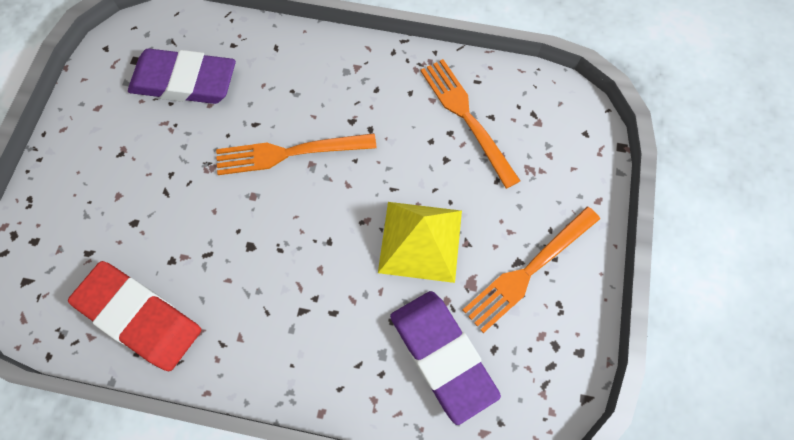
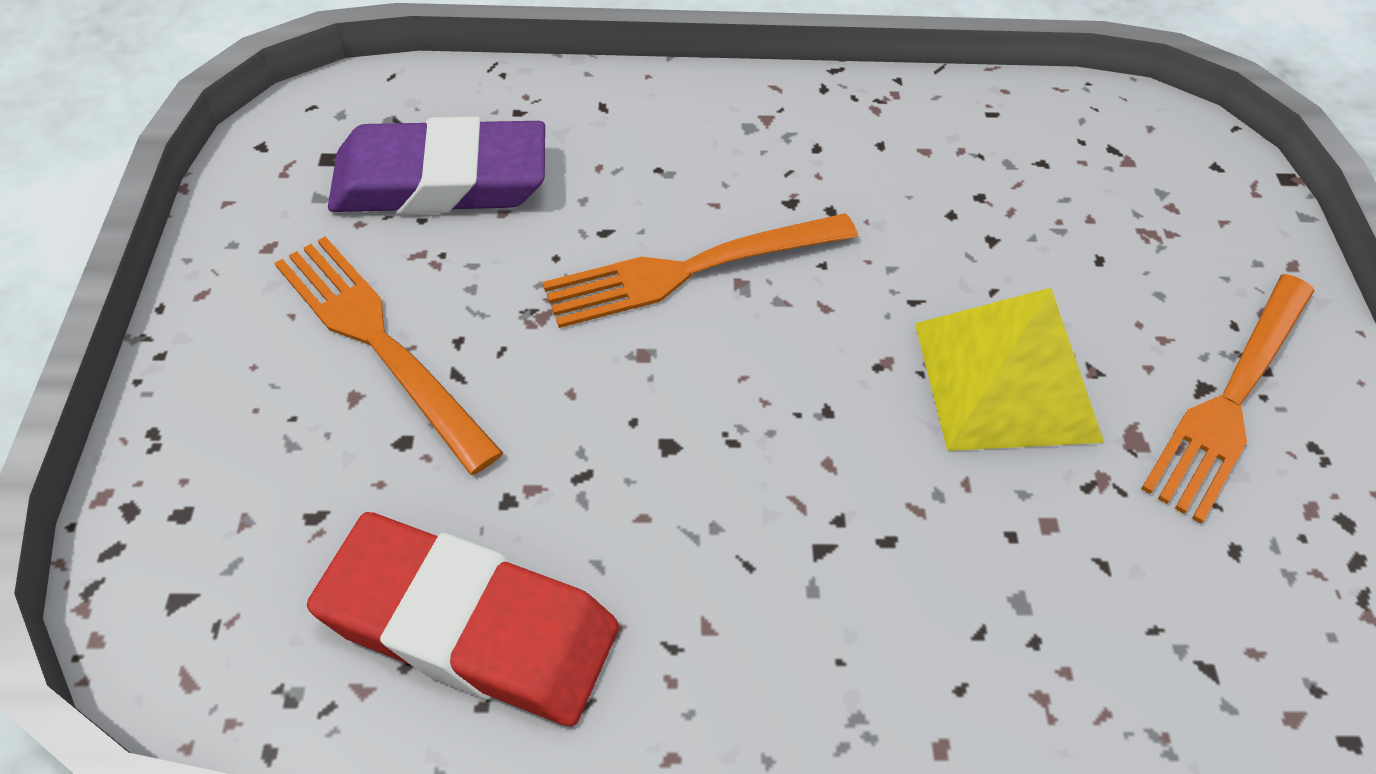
camera: 15 degrees left, 15 degrees down
purple eraser [390,291,501,425] -> none
orange fork [421,59,520,189] -> orange fork moved to [275,237,503,475]

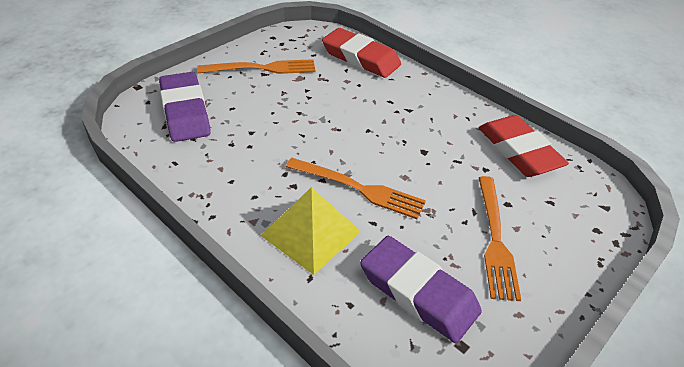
camera: 135 degrees left, 10 degrees down
yellow pyramid [915,288,1104,451] -> yellow pyramid moved to [260,187,361,275]
none -> purple eraser [159,72,211,142]
none -> red eraser [322,28,401,78]

